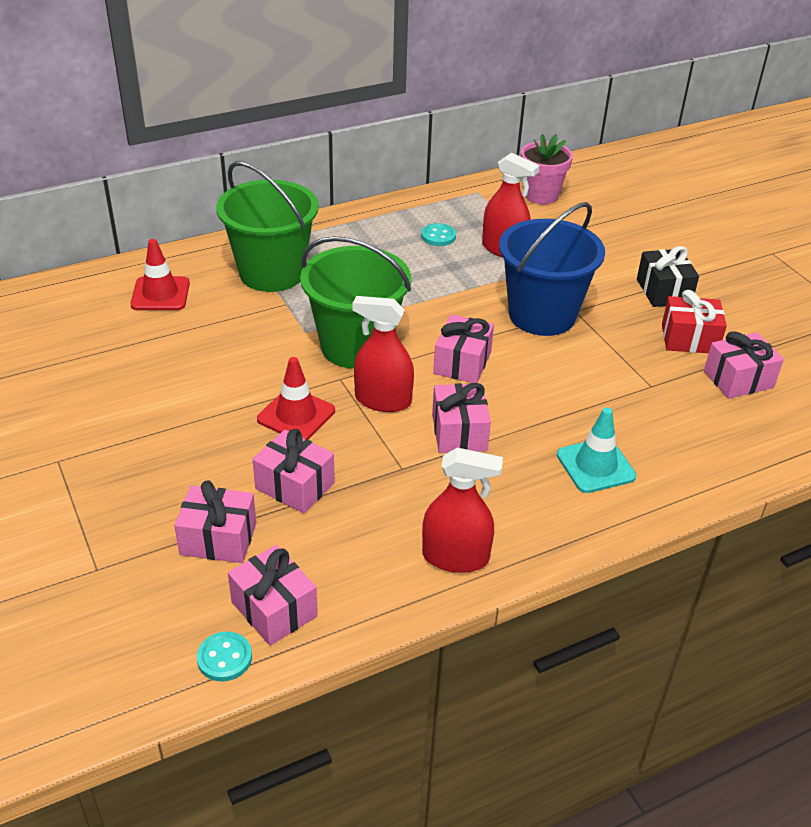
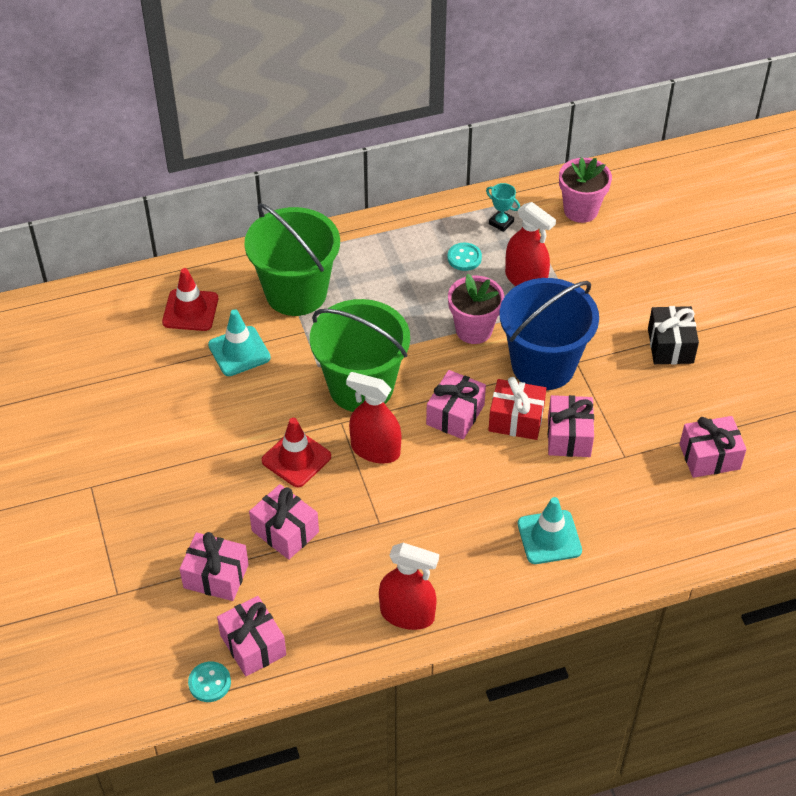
camera: 10 degrees right, 10 degrees up
pink gift [432,383,491,453] -> pink gift moved to [548,395,594,457]
red gift [662,290,727,353] -> red gift moved to [488,377,547,440]
none -> turquoise traffic cone [208,309,271,376]
none -> pink flower pot [448,274,504,344]
none -> turquoise trophy [486,183,520,232]

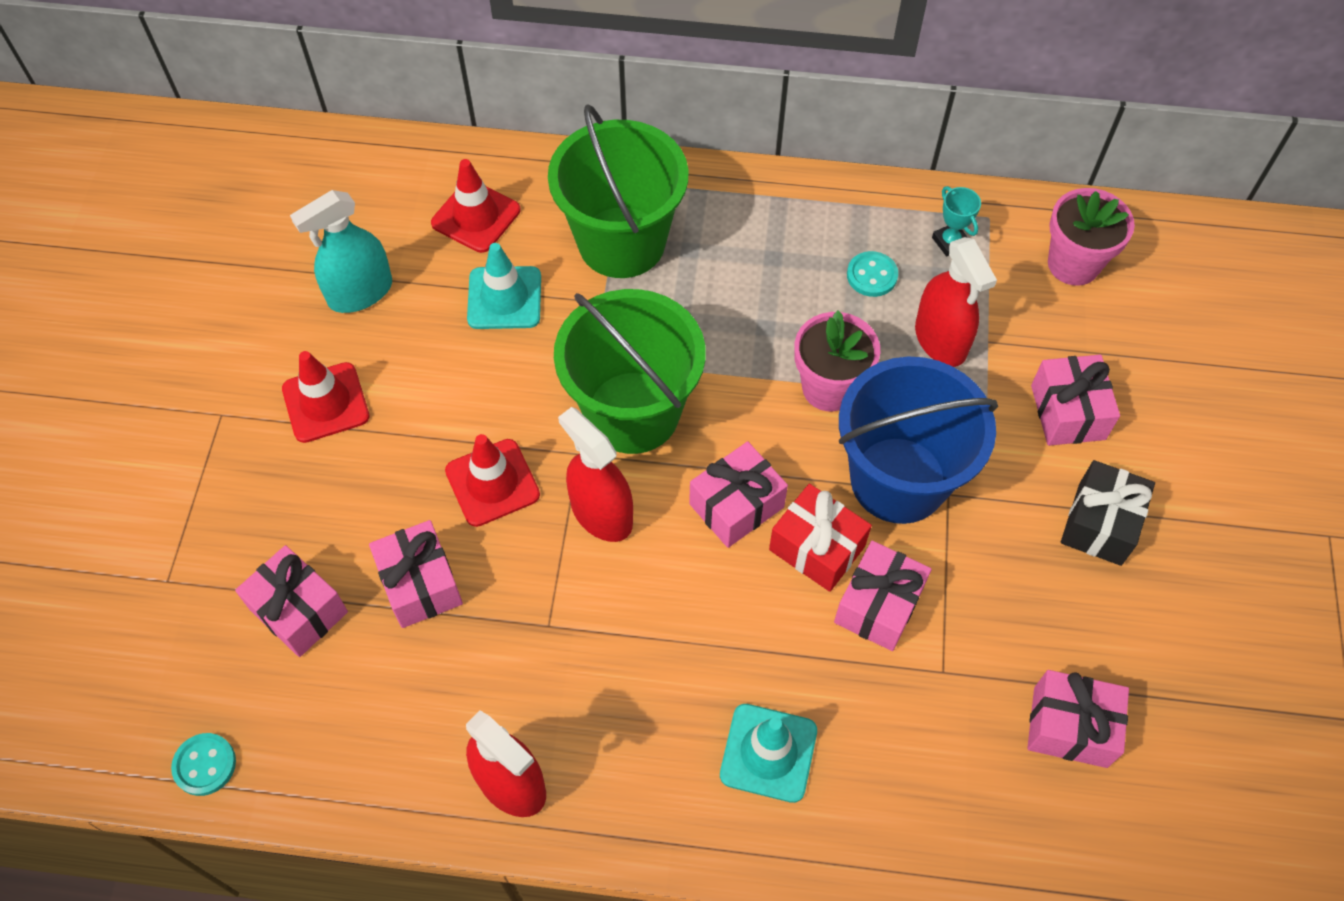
camera: 25 degrees right, 10 degrees up
pink gift [217,596,286,676] -> pink gift moved to [1031,355,1120,446]
none -> red traffic cone [282,351,369,443]
none -> turquoise spray bottle [290,190,392,313]

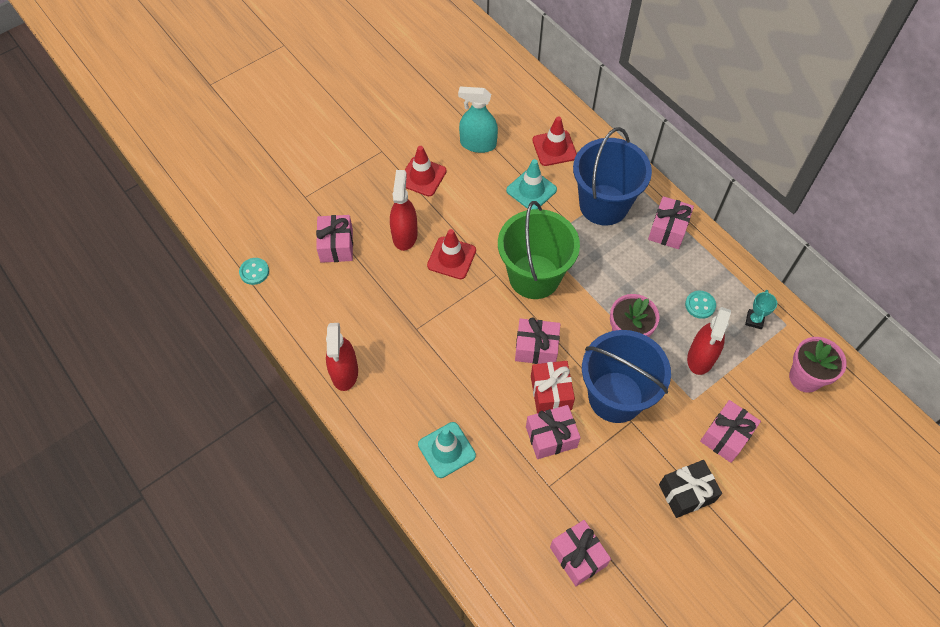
camera: 45 degrees right, 0 degrees up
pink gift [369,520,463,628] -> pink gift moved to [648,196,694,249]
green bucket [548,104,689,278] -> blue bucket [573,127,652,226]
red spray bottle [558,407,633,542] -> red spray bottle moved to [390,170,418,251]

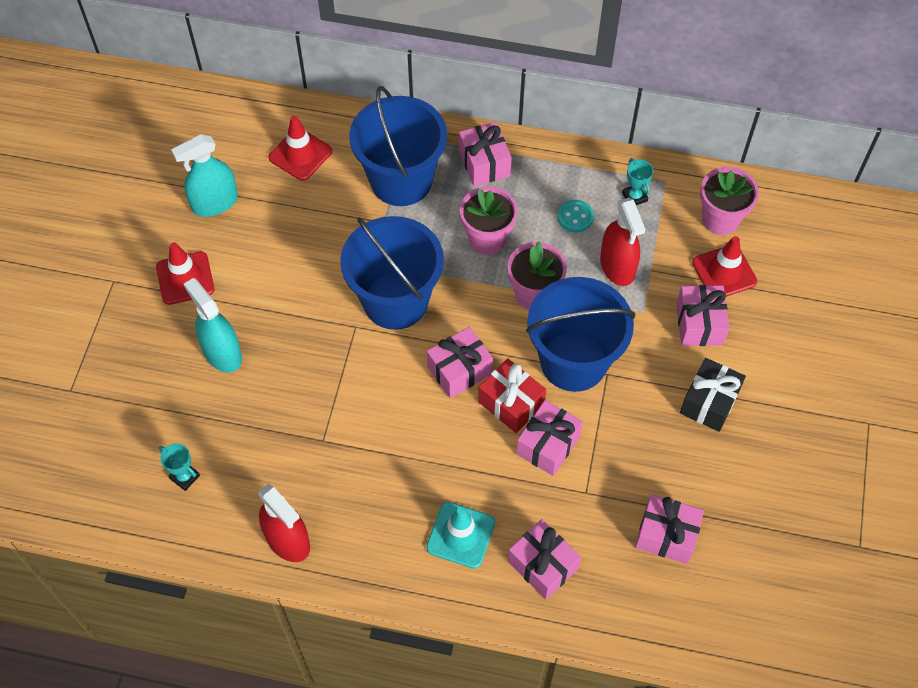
camera: 40 degrees left, 0 degrees up
turquoise button [239,258,269,285] -> none
pink gift [316,215,353,263] -> pink gift moved to [508,519,581,599]
red spray bottle [390,170,418,251] -> turquoise spray bottle [184,278,242,373]
red traffic cone [427,229,476,279] -> red traffic cone moved to [692,236,757,297]
green bucket [498,201,580,299] -> blue bucket [340,216,444,330]
turquoise traffic cone [506,159,557,210] -> none
none -> turquoise trophy [159,443,200,491]
none -> pink flower pot [460,186,518,255]

